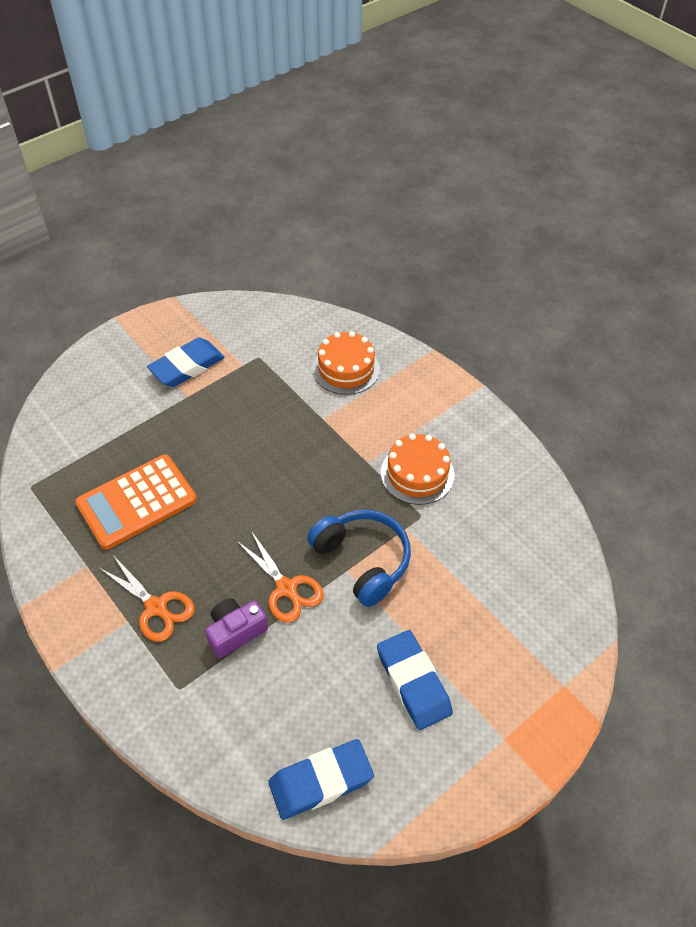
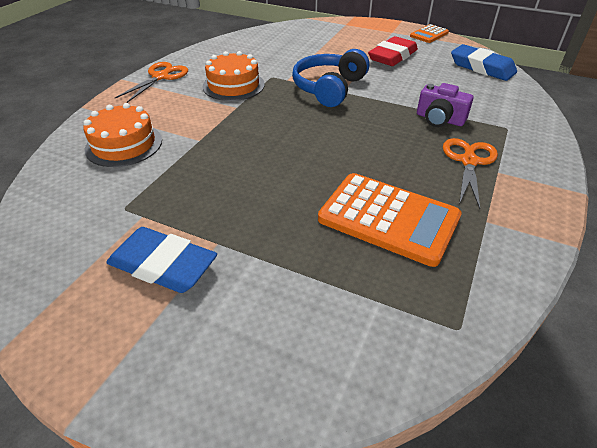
camera: 115 degrees left, 10 degrees down
orange scissors [237,531,324,623] -> orange scissors moved to [115,62,188,103]
blue eraser [377,630,453,730] -> red eraser [368,36,418,66]
none -> orange calculator [410,24,449,43]

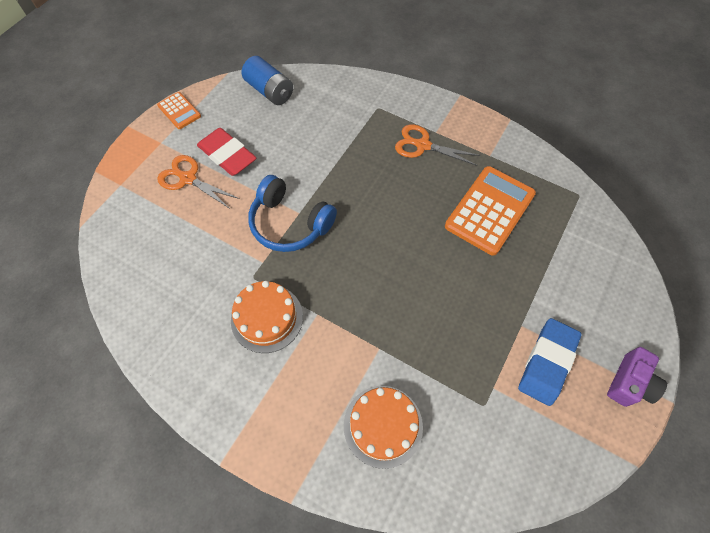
camera: 85 degrees left, 20 degrees up
orange scissors [115,62,188,103] -> orange scissors moved to [157,155,239,209]
purple camera [417,83,473,127] -> purple camera moved to [607,347,667,407]
blue eraser [451,44,517,81] -> blue battery [242,56,293,105]

